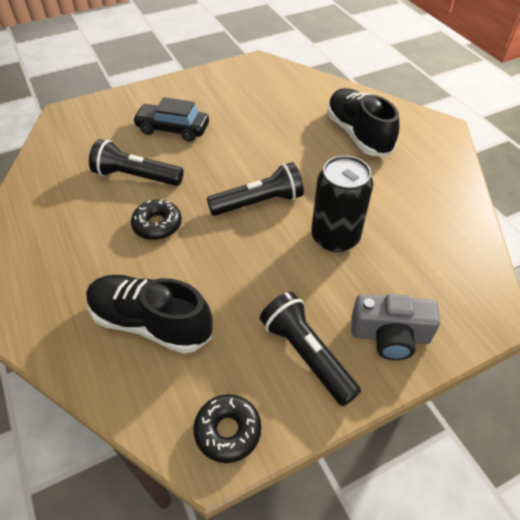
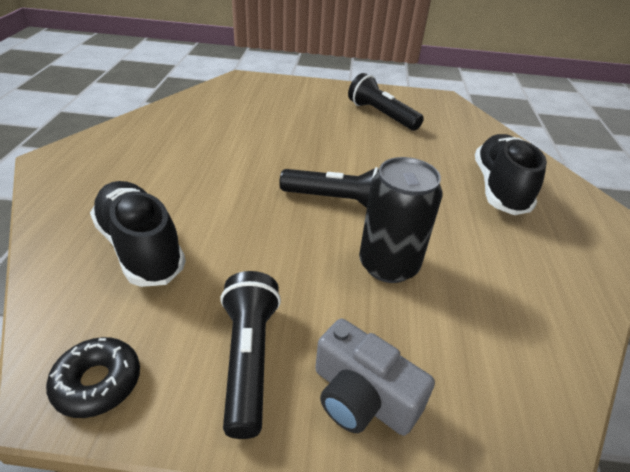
camera: 30 degrees right, 10 degrees down
black flashlight [89,139,184,186] -> black flashlight moved to [348,73,424,130]
black donut [131,200,182,240] -> none
black car [132,97,209,142] -> none

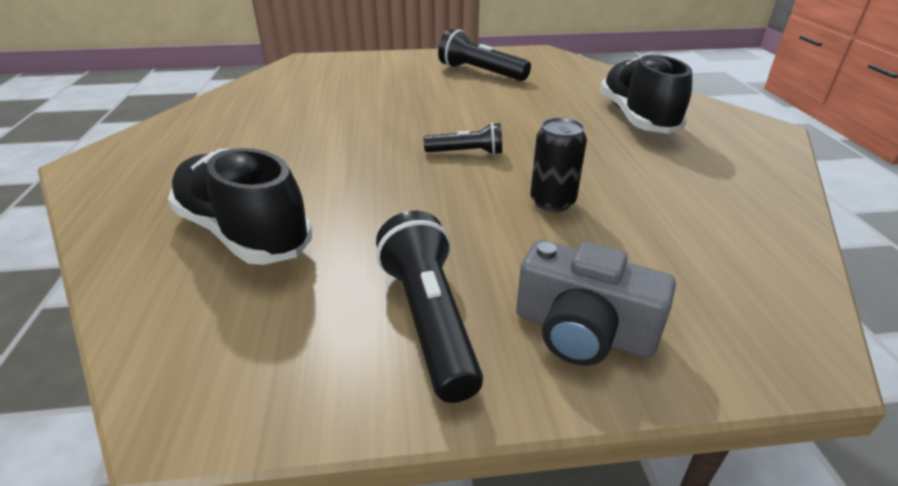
camera: 10 degrees left, 5 degrees down
black donut [46,337,140,418] -> none
black flashlight [279,167,379,208] -> black flashlight [424,123,502,155], size x0.61
black can [359,157,443,283] -> black can [530,118,587,212], size x0.62

